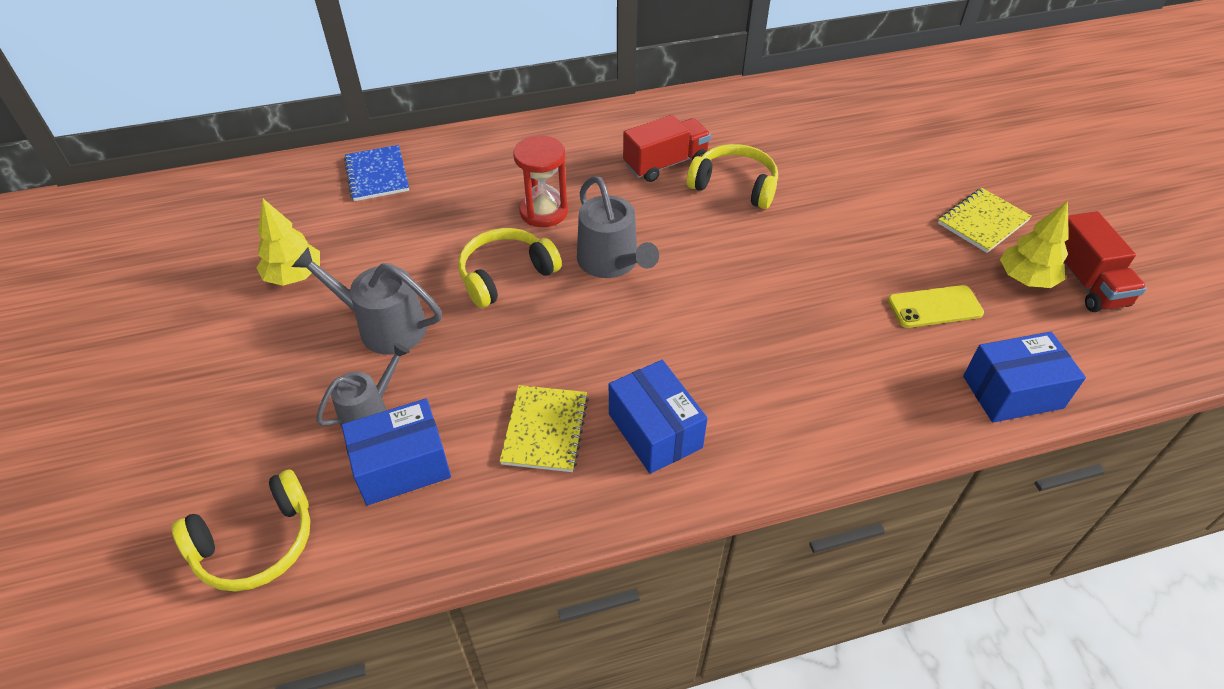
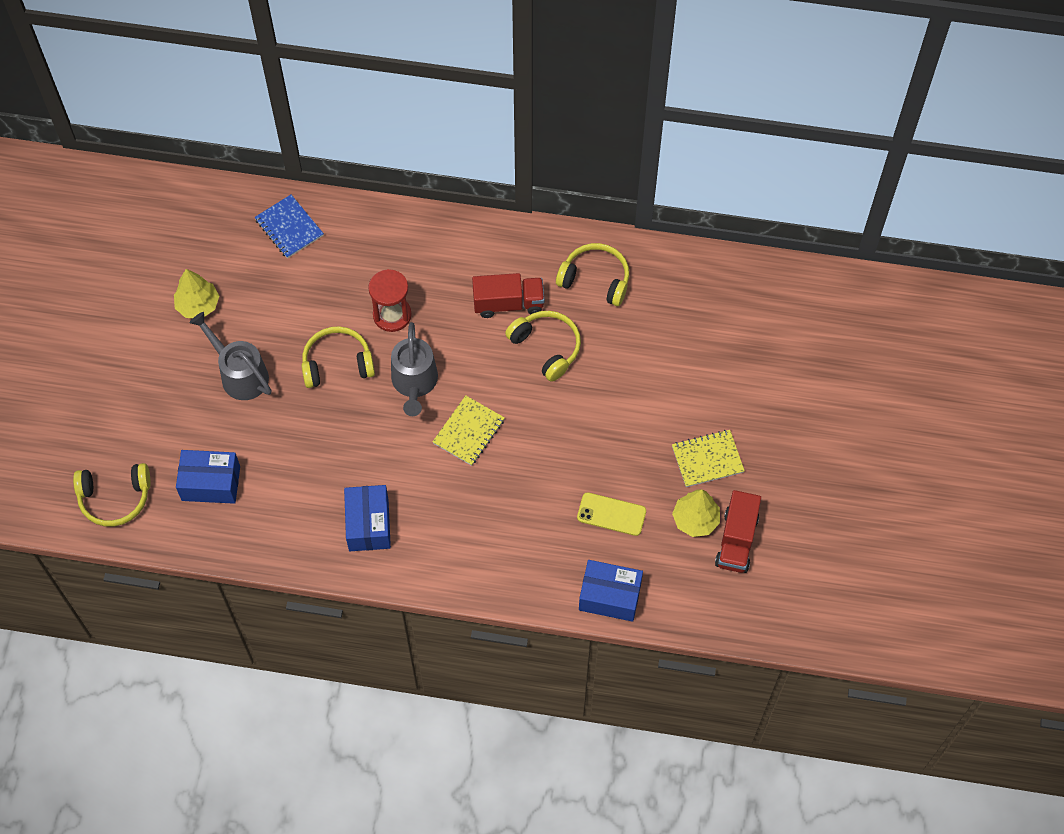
camera: 25 degrees right, 15 degrees up
grey watering can [316,343,410,427] -> none
blue notebook [344,145,409,201] -> blue notebook turned 45 degrees counterclockwise [254,195,324,259]
yellow notebook [499,385,589,472] -> yellow notebook moved to [432,396,505,466]
none -> yellow headphones [556,243,629,306]

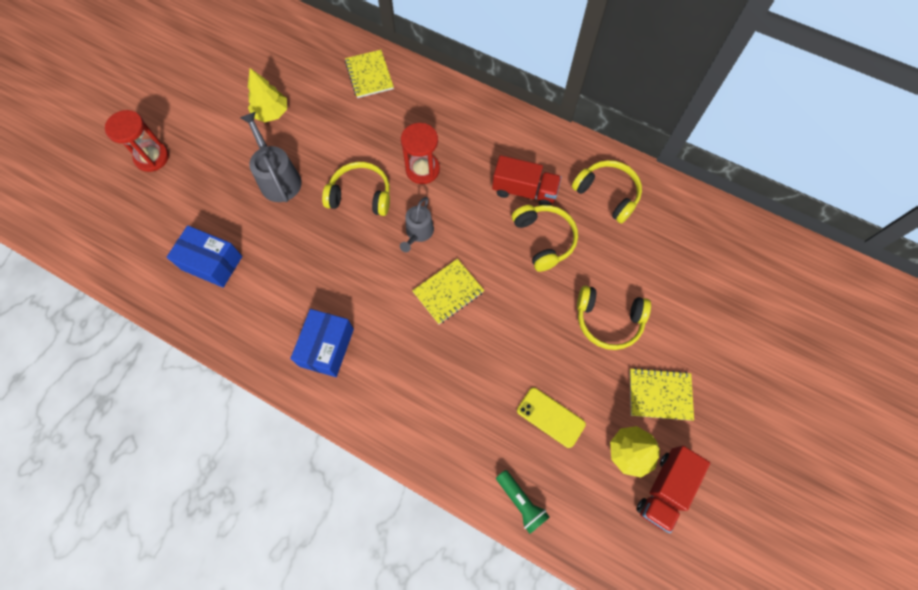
camera: 20 degrees right, 5 degrees up
yellow headphones [73,463,151,527] -> yellow headphones moved to [577,286,651,350]
blue notebook [254,195,324,259] -> yellow notebook [345,50,394,98]
grey watering can [391,322,438,416] -> grey watering can [400,197,434,252], size x0.66
blue box [579,560,643,622] -> green flashlight [496,470,550,534]
none -> red hourglass [105,110,169,172]

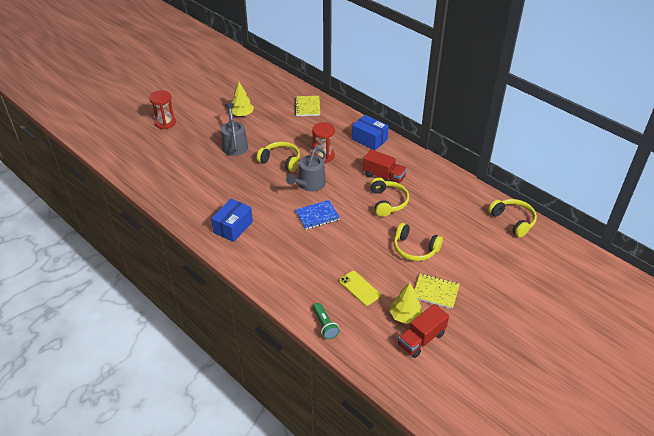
camera: 15 degrees right, 25 degrees down
blue box [167,225,242,288] -> blue box moved to [352,115,389,150]
grey watering can [400,197,434,252] -> grey watering can [286,147,326,192], size x1.52
yellow notebook [412,259,484,324] -> blue notebook [295,200,340,230]
yellow headphones [572,160,642,224] -> yellow headphones moved to [488,199,537,237]

